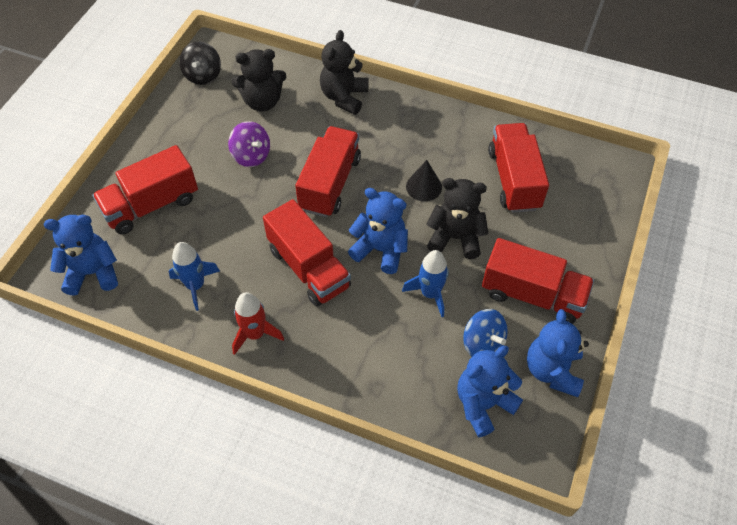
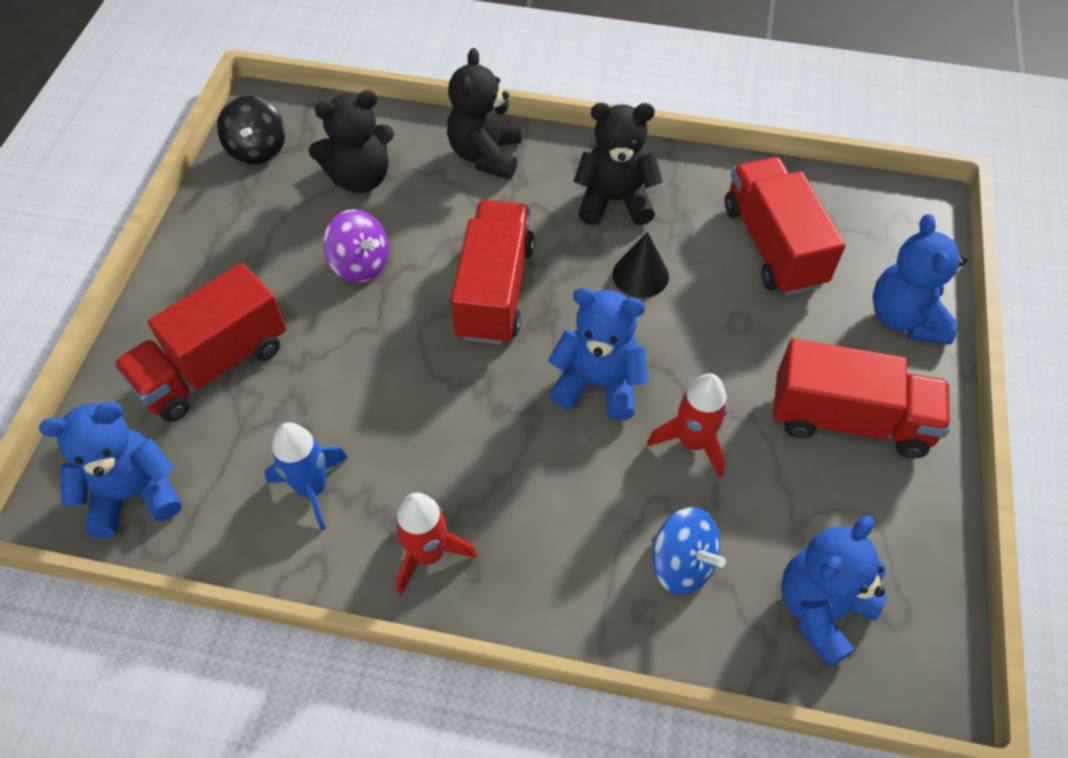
camera: 10 degrees left, 0 degrees up
red truck [263,199,351,307] -> none
blue rocket [402,250,449,317] -> red rocket [647,373,728,478]
black teddy bear [426,178,488,259] -> black teddy bear moved to [573,103,663,225]
blue spinning top [463,309,508,357] -> blue spinning top moved to [652,507,726,595]
blue teddy bear [527,309,589,397] -> blue teddy bear moved to [872,214,968,345]

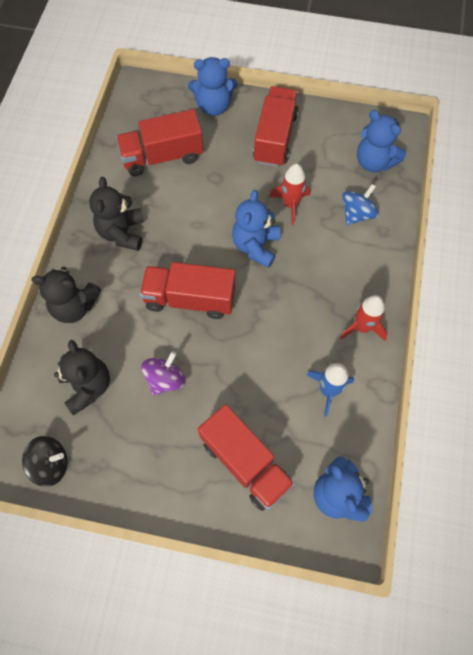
camera: 90 degrees left, 10 degrees up
black cone [613,232,669,298] -> none

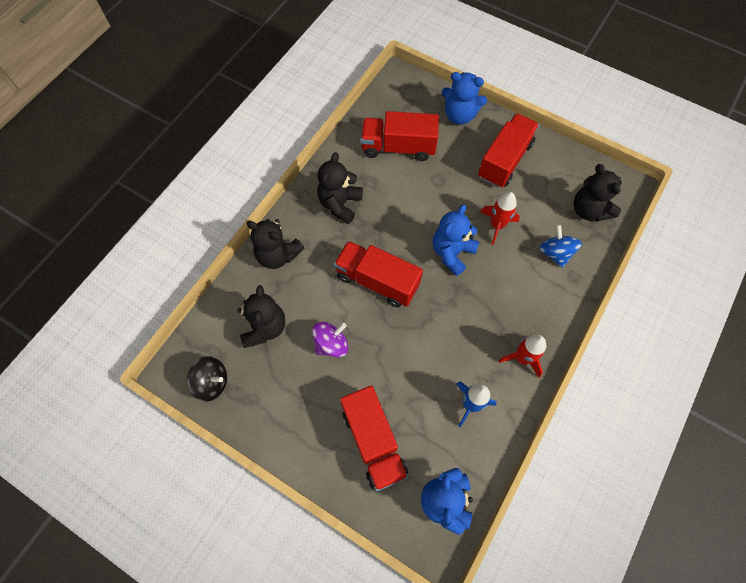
camera: 20 degrees right, 0 degrees up
blue spinning top [342,184,379,225] -> blue spinning top turned 75 degrees counterclockwise [540,224,582,268]
blue teddy bear [357,110,406,172] -> black teddy bear [574,164,622,222]

